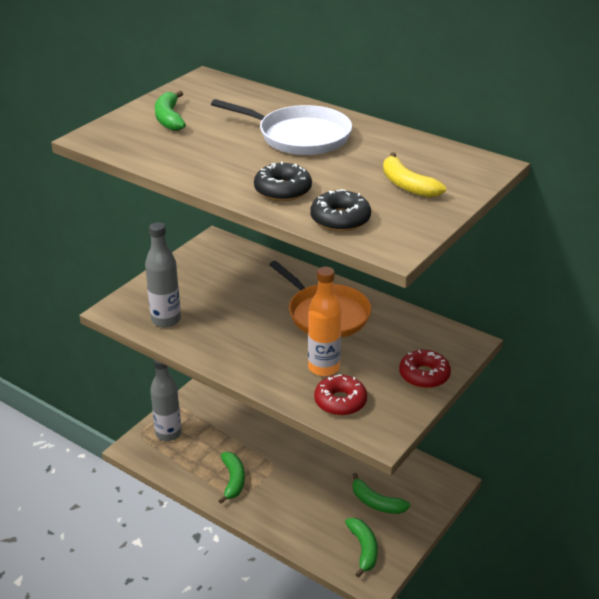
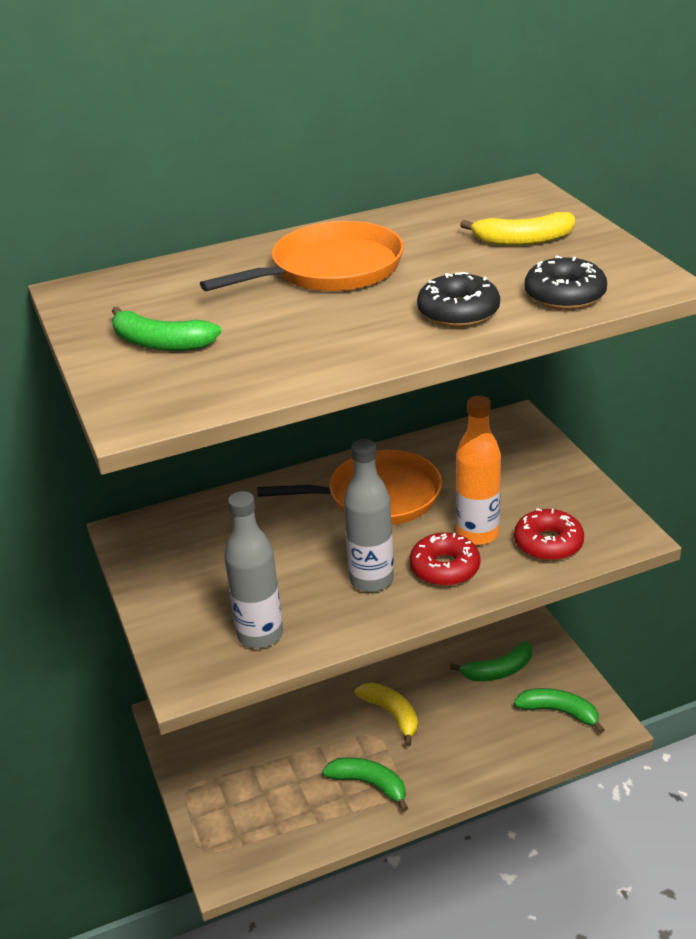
camera: 55 degrees left, 0 degrees up
grey bottle [150,360,181,441] -> grey bottle moved to [344,439,394,592]
white pan [211,99,352,155] -> orange pan [200,221,404,291]
red donut [399,350,451,388] -> red donut moved to [410,532,480,586]
none -> yellow banana [355,683,418,746]

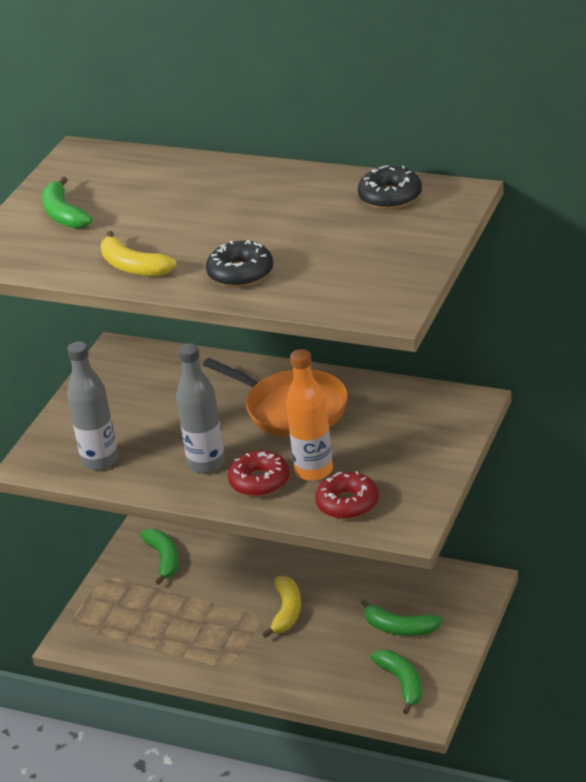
camera: 45 degrees right, 0 degrees up
orange pan [200,221,404,291] -> none
green banana [322,757,408,812] -> green banana moved to [140,529,179,585]
yellow banana [460,212,575,246] -> yellow banana moved to [101,231,177,276]
black donut [524,256,607,310] -> black donut moved to [358,165,422,209]

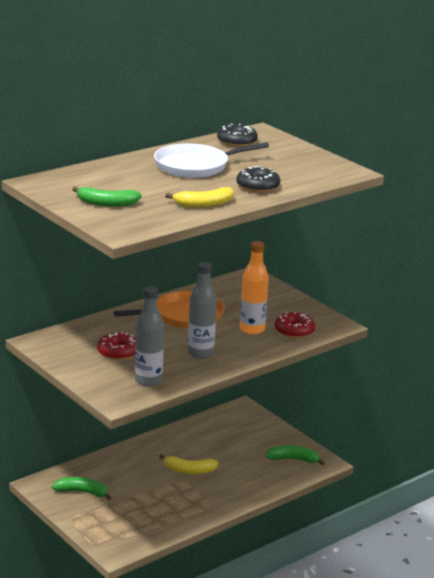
camera: 65 degrees left, 10 degrees down
red donut [228,451,290,497] -> red donut moved to [97,332,136,360]
yellow banana [262,576,301,638] -> yellow banana turned 150 degrees clockwise [159,454,218,474]
green banana [361,599,442,636] -> none
none -> white pan [154,142,269,178]

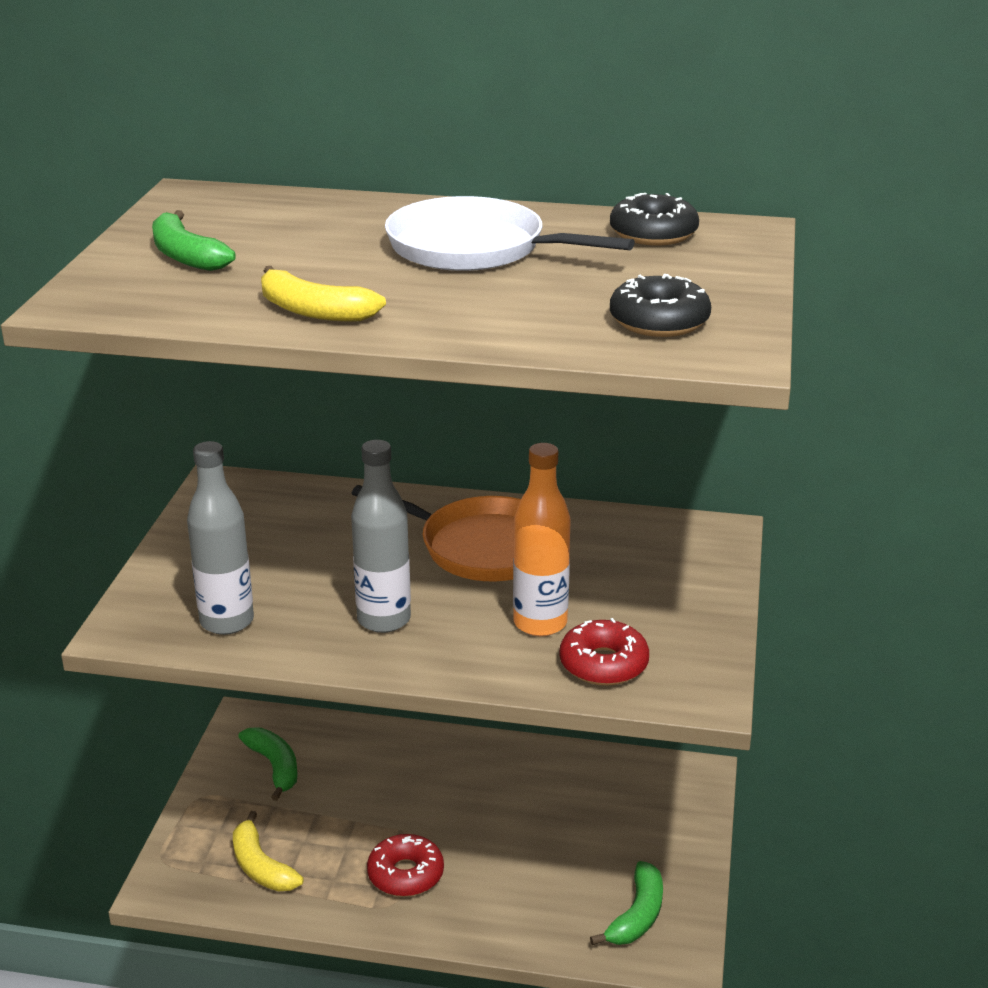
camera: 50 degrees right, 5 degrees up
red donut [97,332,136,360] -> red donut moved to [367,834,444,897]
yellow banana [159,454,218,474] -> yellow banana moved to [233,811,304,892]
black donut [236,166,280,193] -> black donut moved to [610,274,711,337]
green banana [266,445,325,466] -> green banana turned 60 degrees clockwise [590,861,663,945]

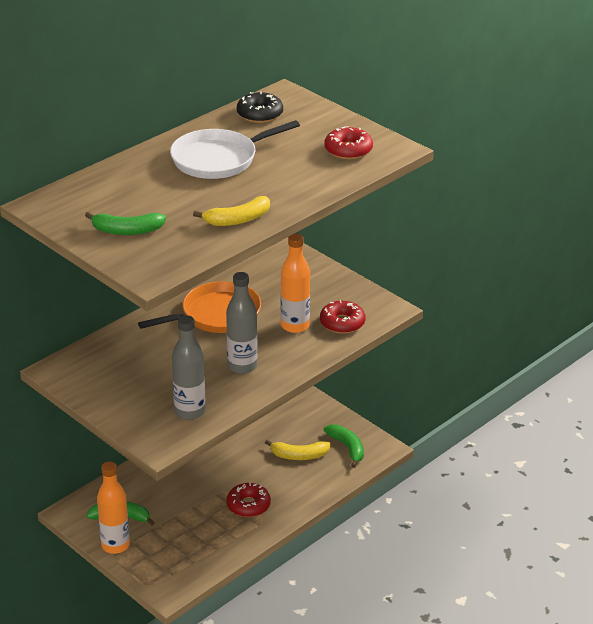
camera: 55 degrees left, 5 degrees up
yellow banana [233,811,304,892] -> yellow banana moved to [265,440,330,460]
black donut [610,274,711,337] -> red donut [325,126,373,160]
none -> orange bottle [97,462,130,554]

